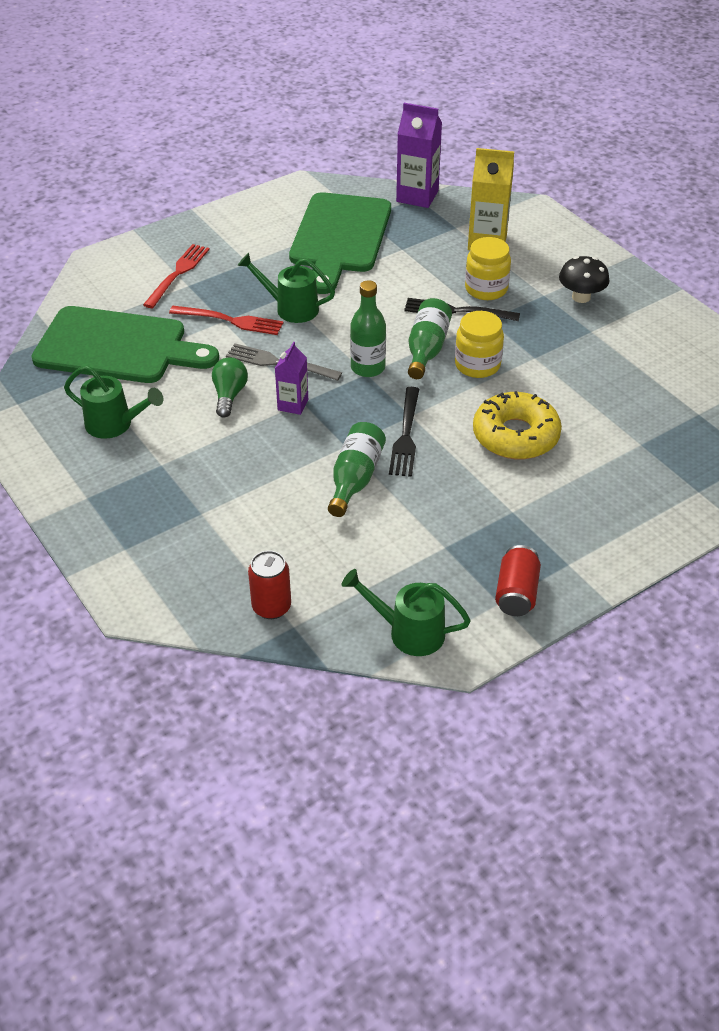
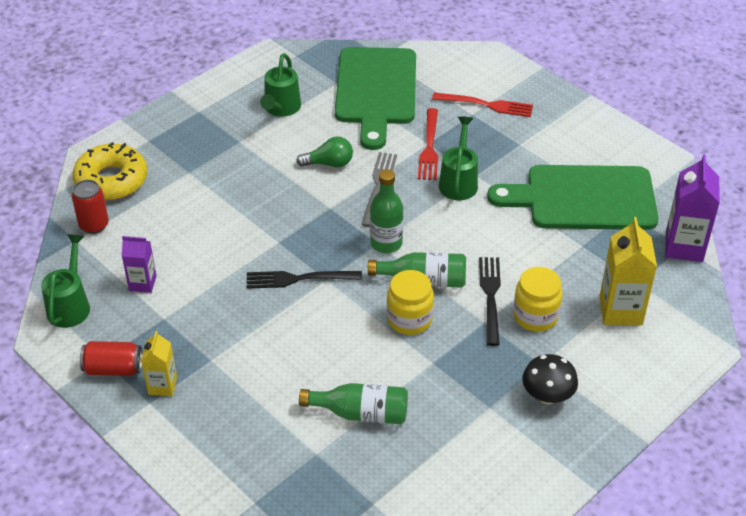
camera: 80 degrees right, 0 degrees up
purple carton [275,342,308,415] -> purple carton moved to [122,236,157,293]
green bottle [328,422,386,517] -> green bottle moved to [299,383,408,424]
yellow donut [473,391,562,459] -> yellow donut moved to [72,142,147,200]
none -> yellow carton [141,331,177,396]

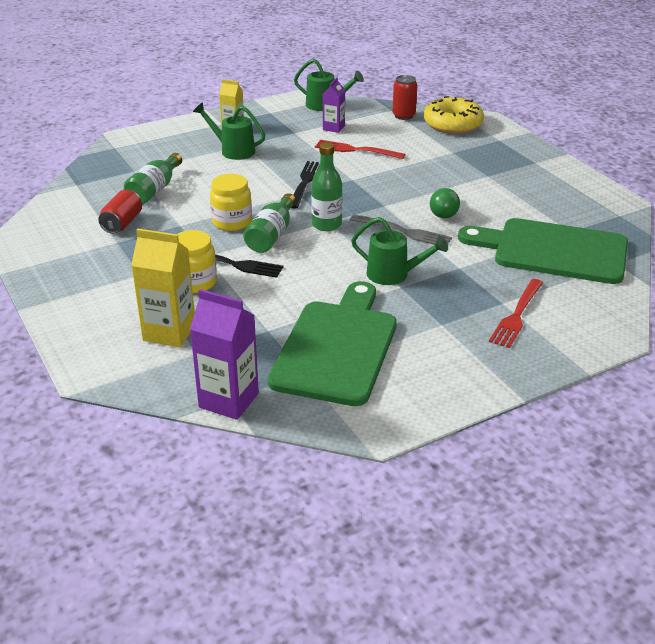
camera: 105 degrees right, 10 degrees down
red can [80,341,142,376] -> red can moved to [98,190,142,234]
green watering can [260,53,301,117] -> green watering can moved to [193,102,265,160]
red fork [418,108,438,180] -> red fork moved to [315,140,406,159]
black mushroom [522,354,578,404] -> none

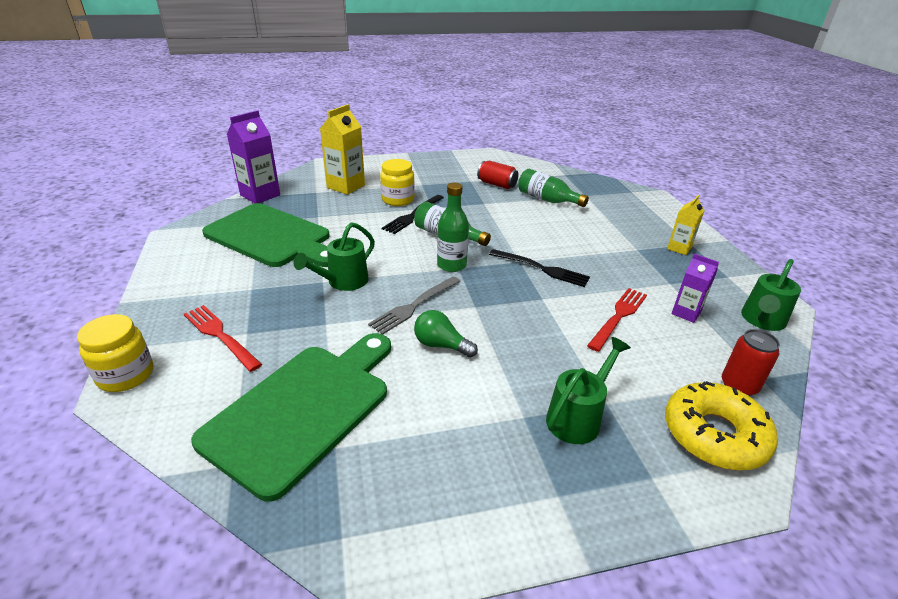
camera: 105 degrees right, 0 degrees up
green watering can [193,102,265,160] -> green watering can moved to [546,337,631,444]
yellow jar [210,174,252,231] -> yellow jar moved to [77,314,153,392]

